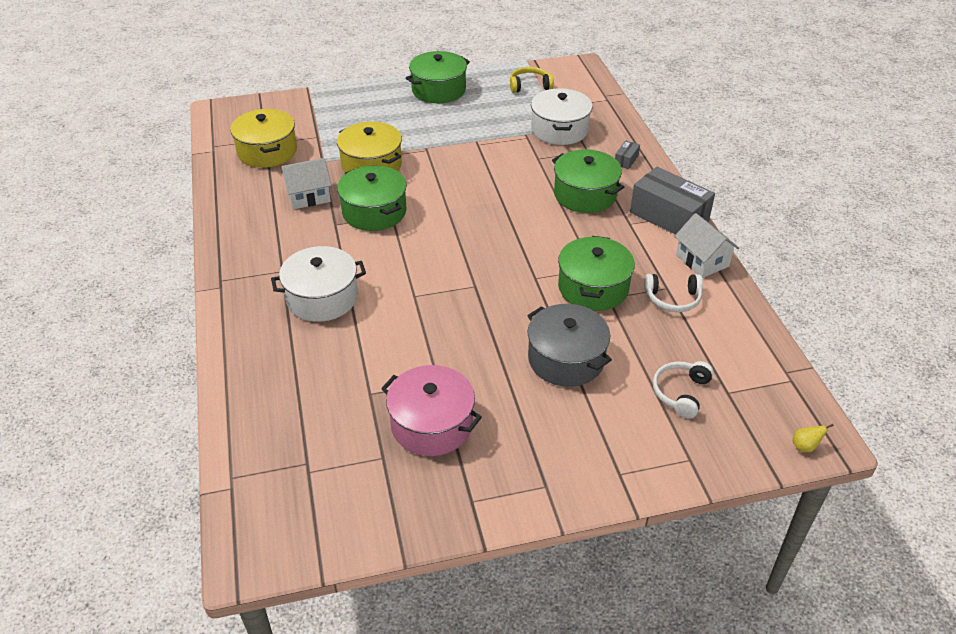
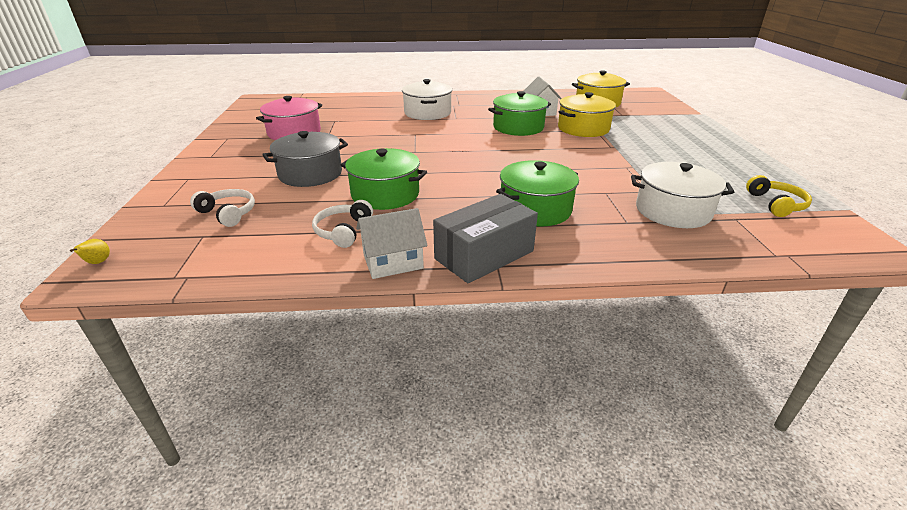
camera: 100 degrees right, 10 degrees down
green pot [406,51,470,103] -> none
grey box [615,140,640,169] -> none

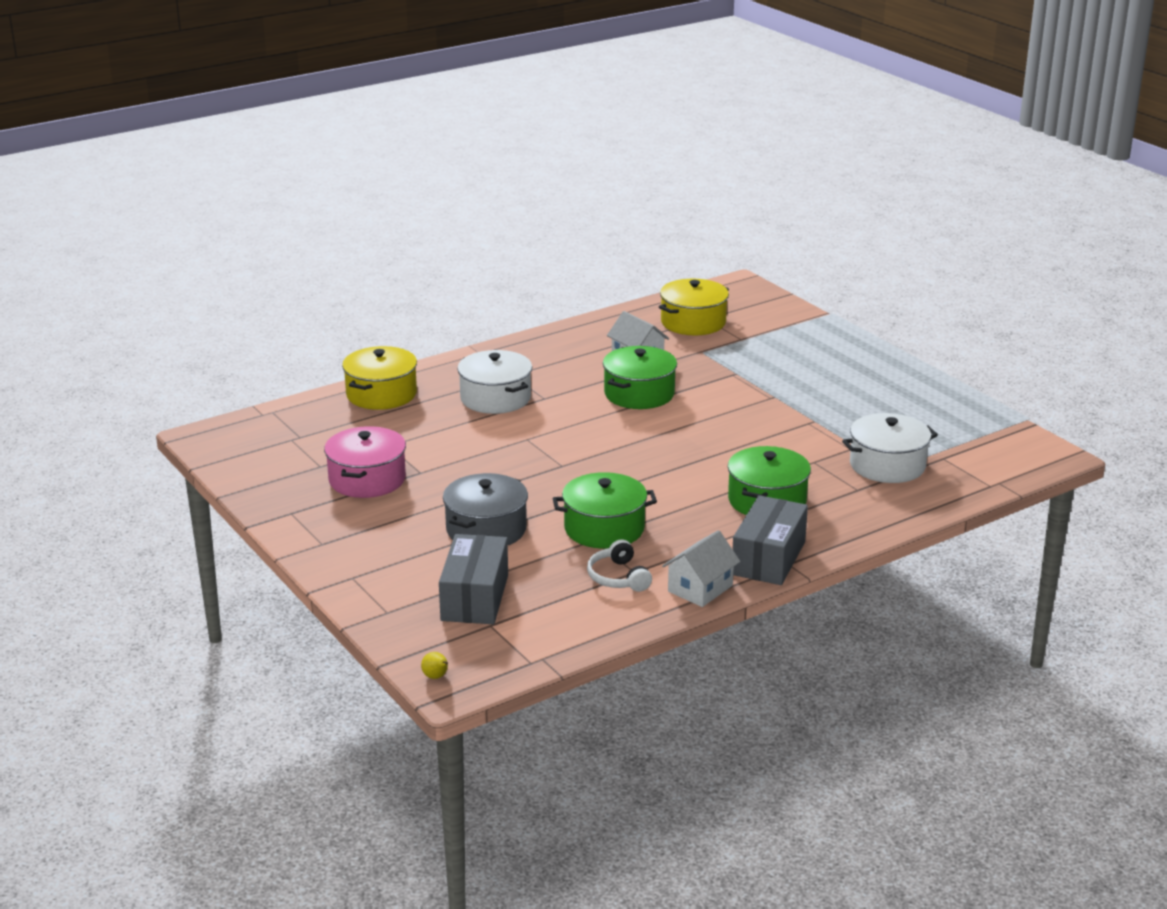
camera: 30 degrees left, 5 degrees down
white headphones [190,189,255,227] -> grey box [439,534,508,624]
yellow pot [558,92,616,137] -> yellow pot moved to [342,346,417,410]
yellow headphones [746,175,812,217] -> none

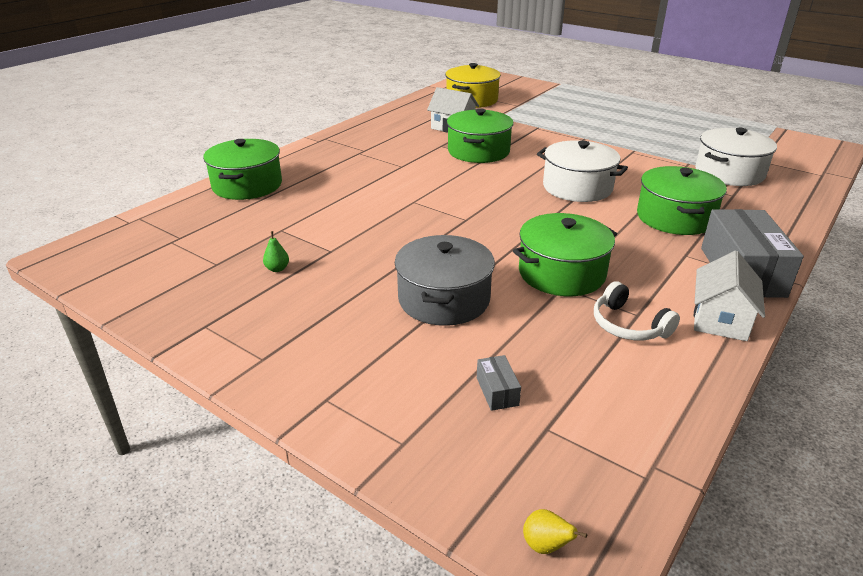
camera: 20 degrees left, 5 degrees up
pink pot [324,426,406,498] -> green pear [263,231,289,272]
yellow pot [342,346,417,410] -> green pot [203,139,282,200]
grey box [439,534,508,624] -> grey box [477,355,521,411], size x0.42
white pot [457,350,532,414] -> white pot moved to [537,140,628,202]

